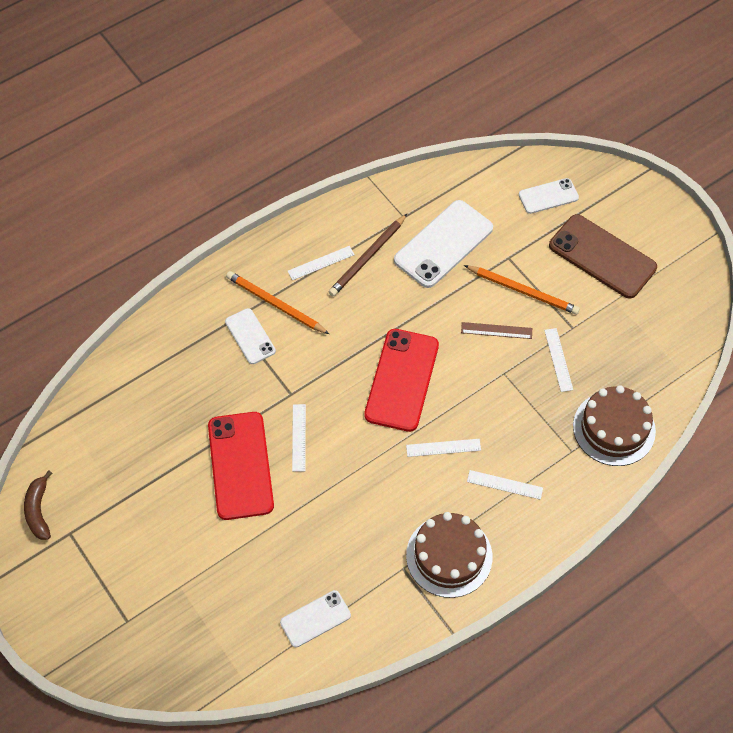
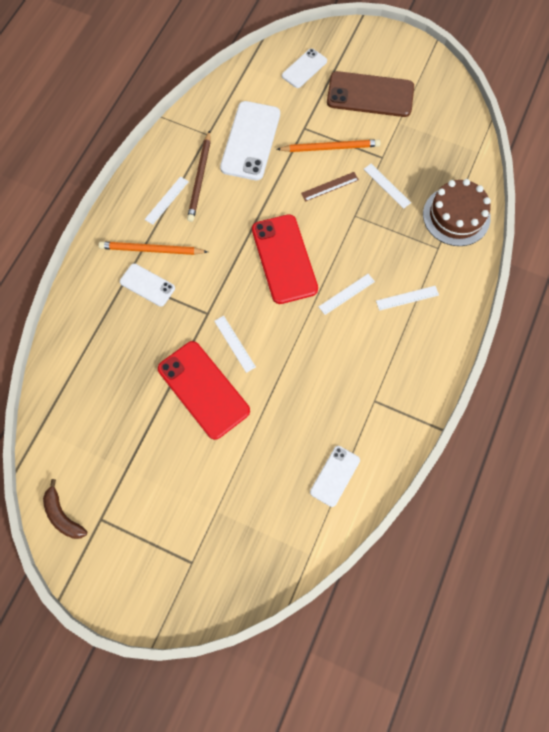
camera: 30 degrees left, 10 degrees up
brown cake [406,512,492,598] -> none

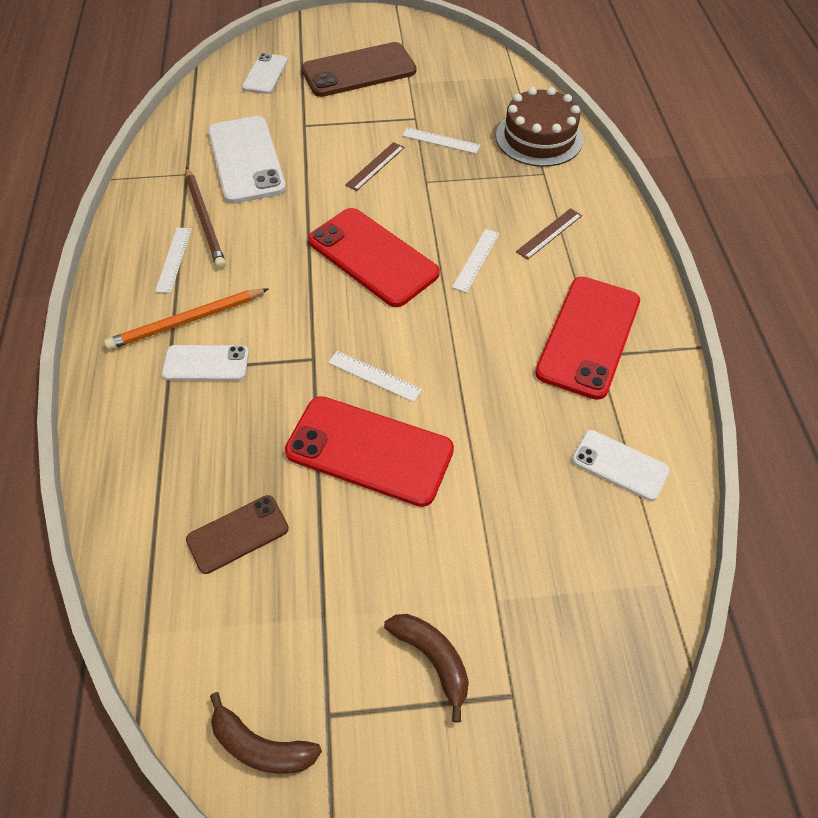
camera: 30 degrees left, 15 degrees down
orange pencil [277,139,380,152] -> none
white phone [310,446,360,507] -> white phone turned 60 degrees counterclockwise [572,430,670,501]
white ruler [376,286,439,311] -> brown ruler [516,208,582,260]
none -> brown phone [186,495,289,574]
none -> brown banana [384,614,469,723]
none -> red phone [535,277,640,400]

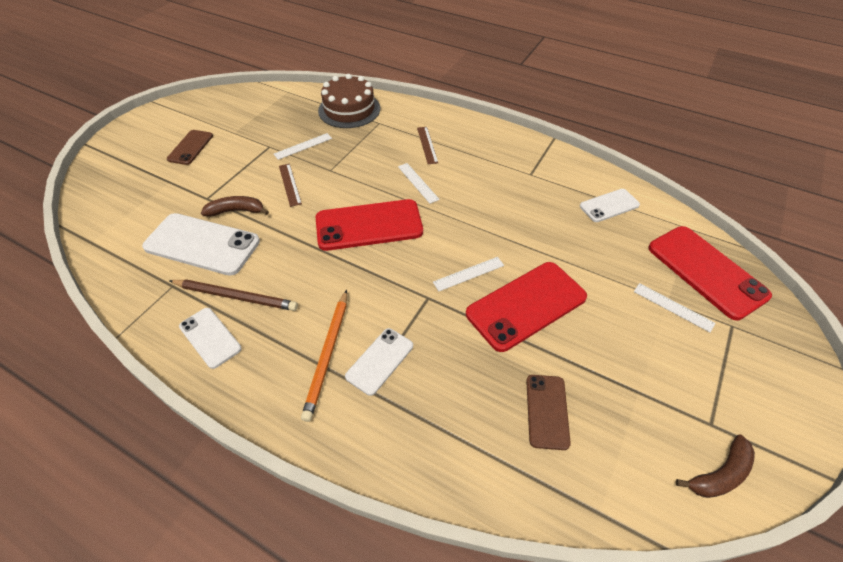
camera: 55 degrees left, 5 degrees down
white ruler [155,228,192,293] -> white ruler moved to [634,283,715,333]
white phone [242,53,288,94] -> white phone moved to [179,308,242,369]
brown phone [301,42,416,97] -> brown phone [167,130,213,165], size x0.56
brown banana [384,614,469,723] -> brown banana moved to [201,196,269,217]
red phone [535,277,640,400] -> red phone moved to [648,226,772,320]

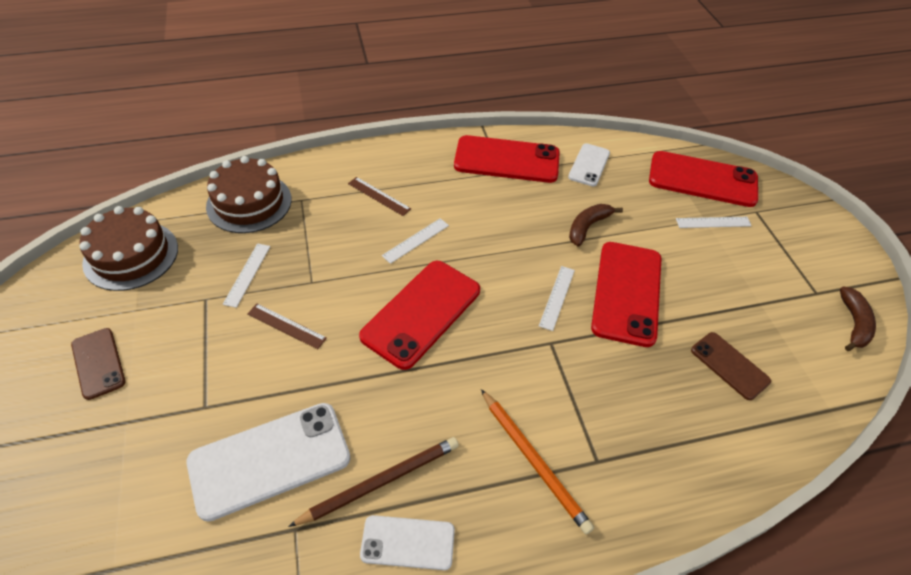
camera: 45 degrees left, 0 degrees up
brown banana [201,196,269,217] -> brown banana moved to [569,204,623,246]
white phone [345,328,413,396] -> none
white ruler [398,163,440,204] -> white ruler turned 60 degrees counterclockwise [382,218,449,264]
none -> brown cake [79,206,178,291]
none -> red phone [454,135,560,183]

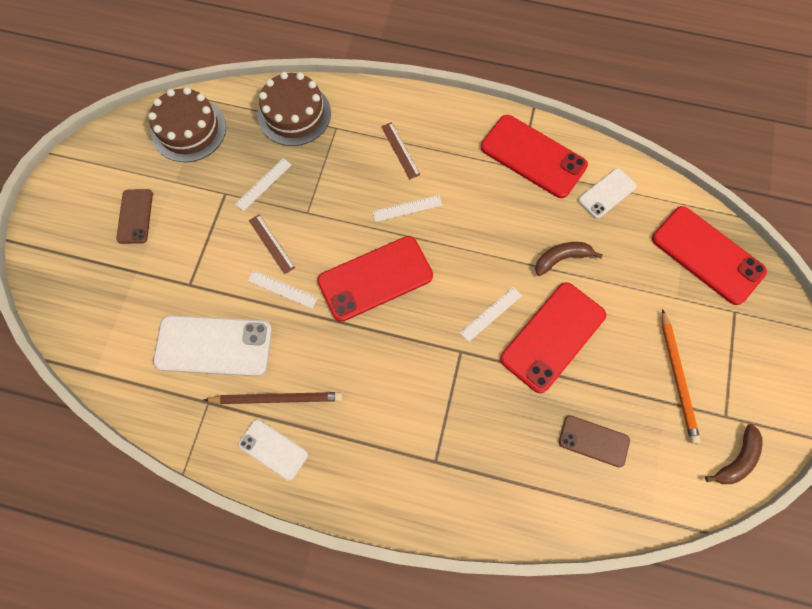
camera: 30 degrees right, 20 degrees up
orange pencil [481,389,594,534] -> orange pencil moved to [662,309,701,444]
white ruler [676,217,752,228] -> white ruler moved to [248,270,318,309]
brown phone [691,332,771,400] -> brown phone turned 60 degrees counterclockwise [559,415,630,467]

